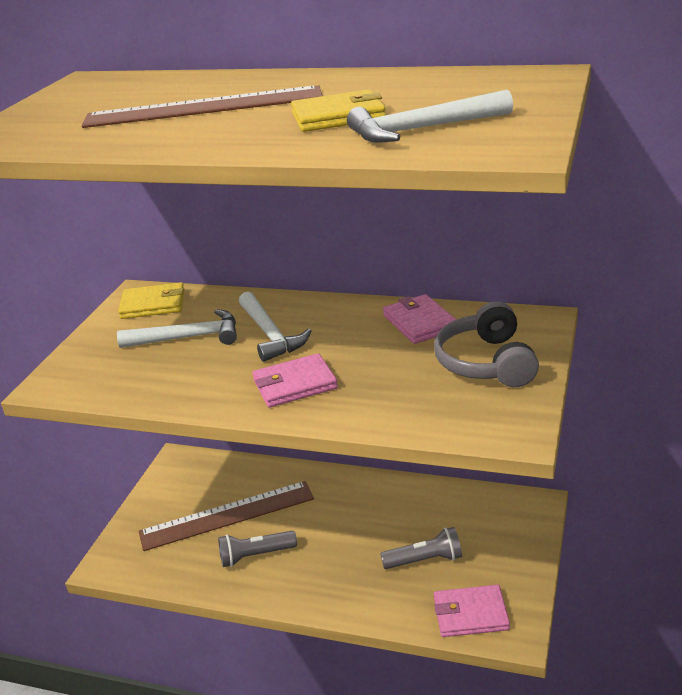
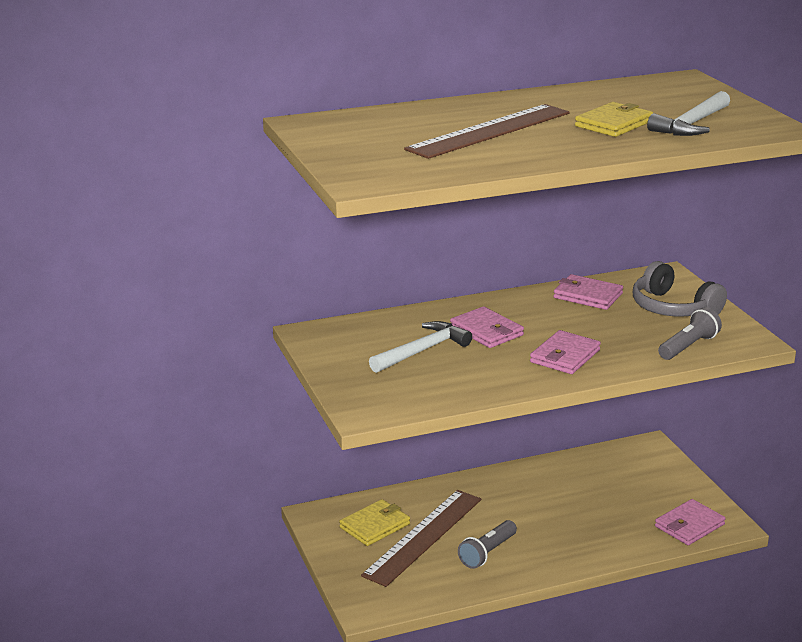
camera: 40 degrees left, 5 degrees down
yellow wallet [118,282,185,319] -> yellow wallet moved to [339,499,410,546]
white hammer [239,292,311,362] -> pink wallet [450,307,524,348]
grey flashlight [380,527,462,569] -> grey flashlight moved to [658,307,722,360]

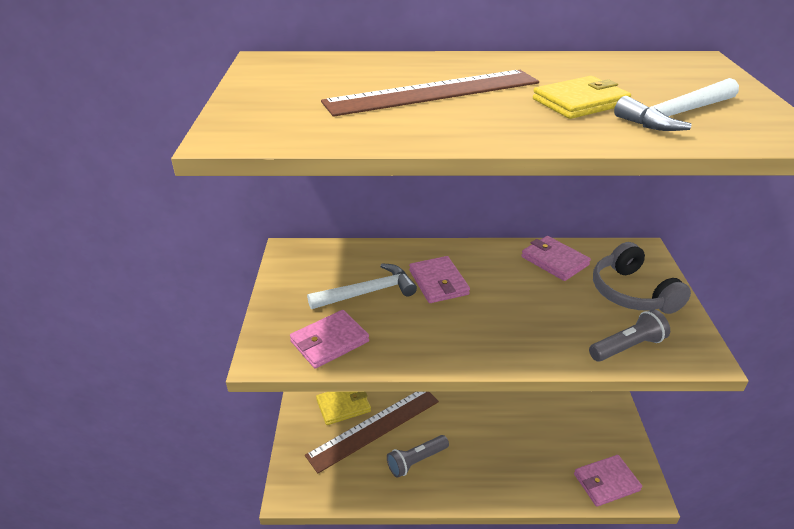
camera: 20 degrees right, 10 degrees up
pink wallet [530,330,601,374] -> pink wallet moved to [290,310,369,369]

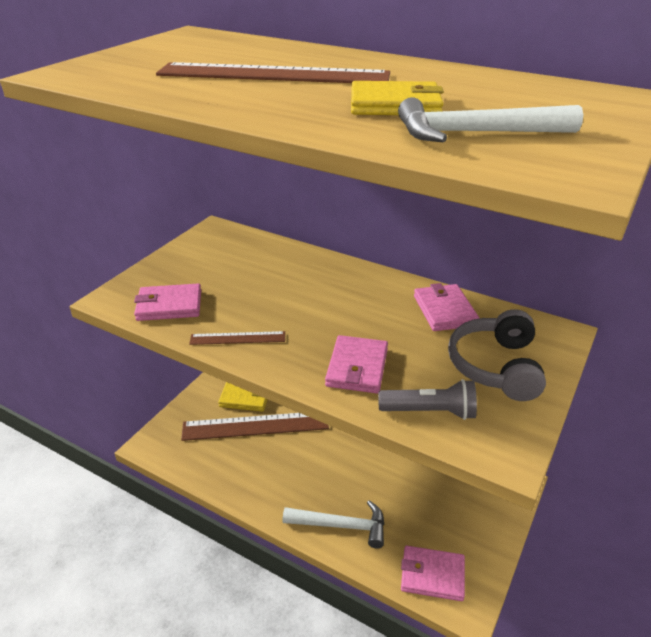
camera: 30 degrees right, 0 degrees up
white hammer [307,263,417,309] -> white hammer moved to [283,500,384,549]
grey flashlight [387,435,449,478] -> none
pink wallet [409,256,470,303] -> pink wallet moved to [325,335,388,393]
none -> brown ruler [189,331,285,345]

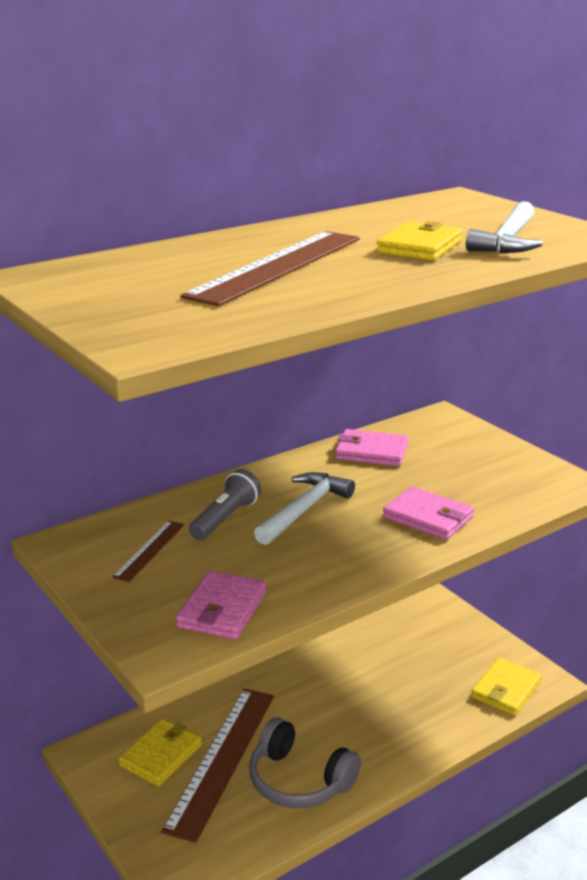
camera: 65 degrees left, 10 degrees down
brown ruler [189,331,285,345] -> brown ruler moved to [112,521,184,582]
white hammer [283,500,384,549] -> white hammer moved to [254,472,355,545]
grey flashlight [378,379,477,420] -> grey flashlight moved to [189,469,261,540]
pink wallet [401,546,465,601] -> yellow wallet [471,657,542,716]
grey headphones [448,309,546,401] -> grey headphones moved to [249,718,361,808]

